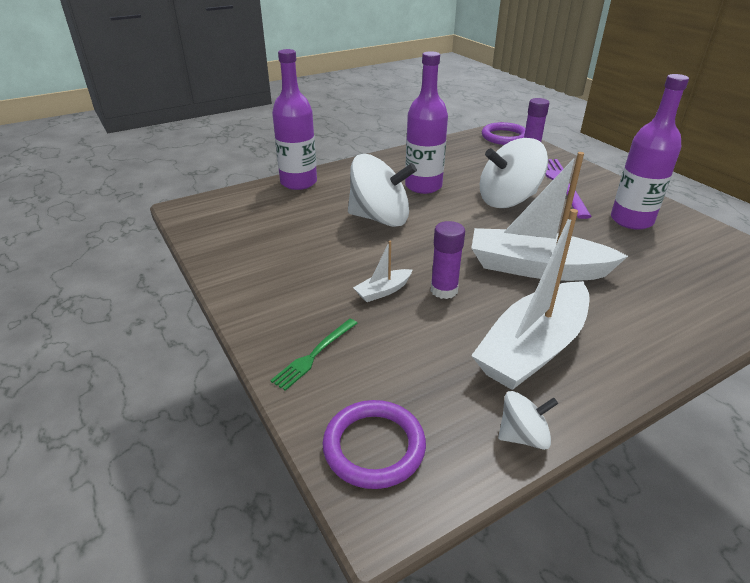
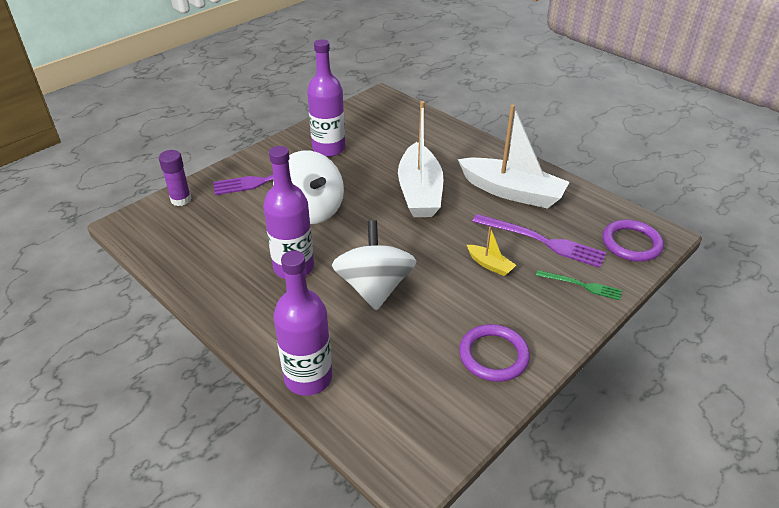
camera: 105 degrees left, 5 degrees up
white boat [353,241,412,302] -> yellow boat [467,227,516,276]
purple glue stick [431,221,465,299] -> none
purple ring [482,122,526,145] -> purple ring moved to [459,324,530,382]
white spinning top [498,391,558,450] -> none
none -> purple fork [472,214,606,268]

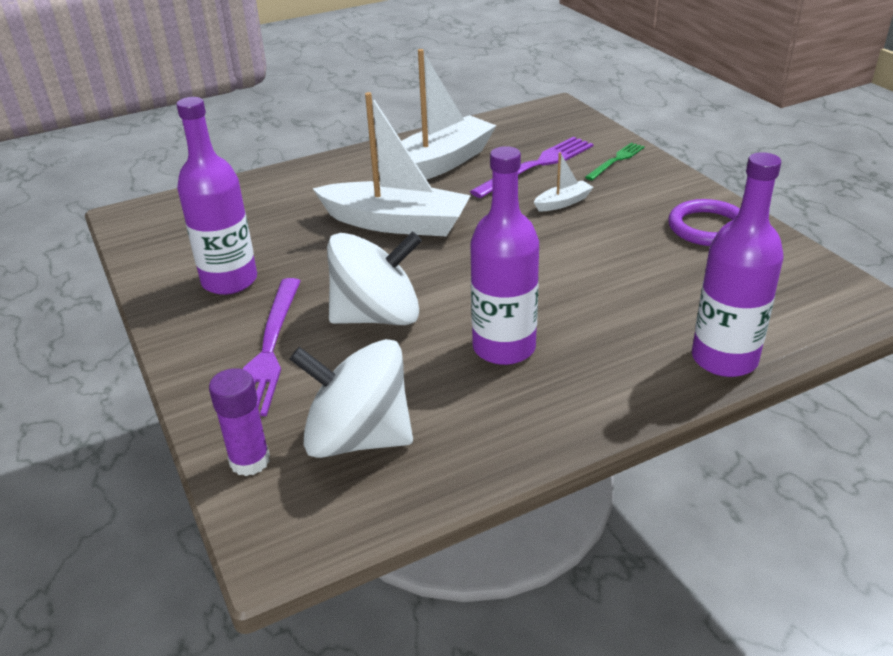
camera: 70 degrees left, 5 degrees down
white spinning top [332,220,416,310] -> white spinning top moved to [290,339,413,458]
yellow boat [467,227,516,276] -> white boat [534,152,594,211]
purple ring [603,220,664,262] -> none

